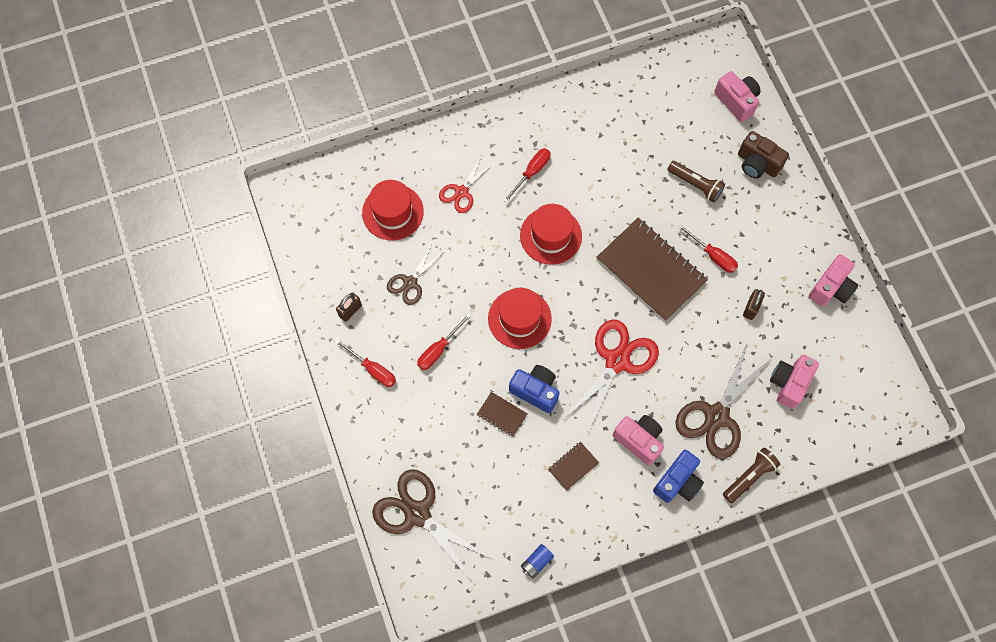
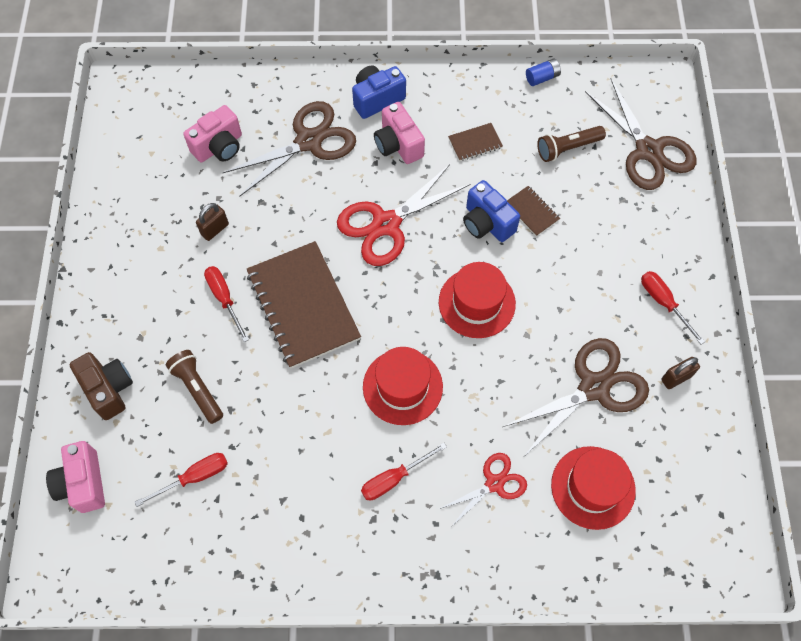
camera: 160 degrees left, 5 degrees down
brown scissors [387,244,444,305] -> brown scissors [503,338,649,455], size x1.74
red screwdriver [417,313,472,370] -> red screwdriver moved to [135,453,228,507]
brown flashlight [723,448,780,503] -> brown flashlight moved to [537,126,606,162]
pink camera [809,254,858,306] -> none

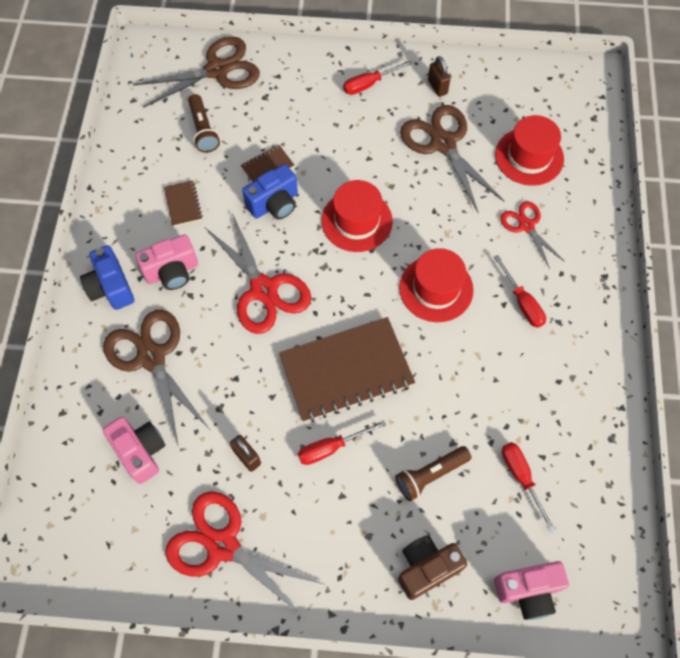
camera: 85 degrees left, 0 degrees up
blue battery [526,58,561,86] -> none
none -> red scissors [165,491,323,617]

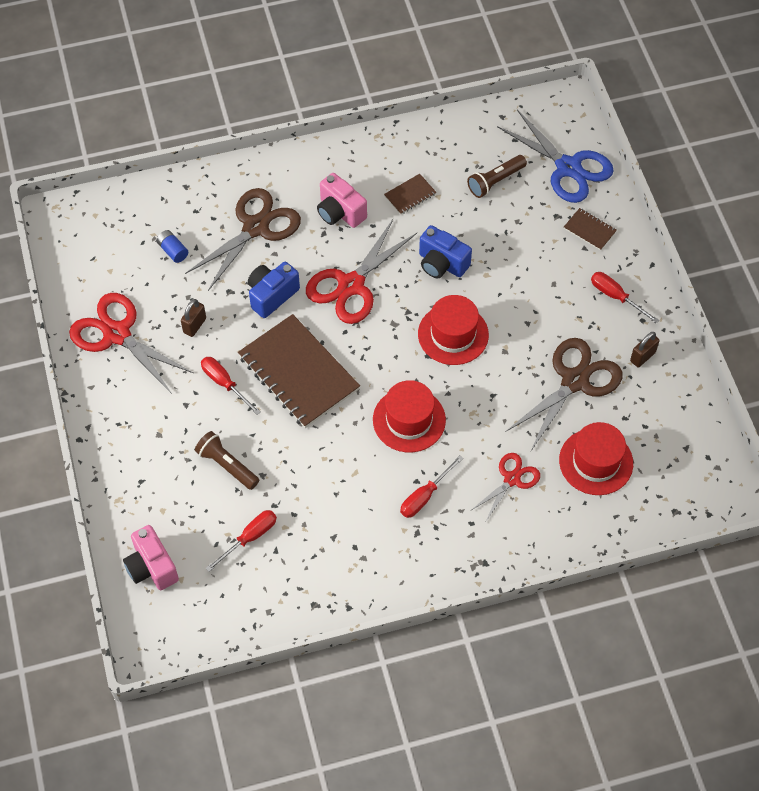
camera: 70 degrees right, 5 degrees down
blue camera [80,245,134,310] -> blue camera moved to [248,262,300,318]
pink camera [103,417,165,484] -> blue battery [156,230,188,263]
brown scissors [133,36,260,108] -> blue scissors [497,109,614,203]
red scissors [165,491,323,617] -> red scissors turned 60 degrees counterclockwise [69,293,193,394]
brown notebook [241,145,294,182] -> brown notebook moved to [564,208,617,251]
brown camera [398,535,467,600] -> none

